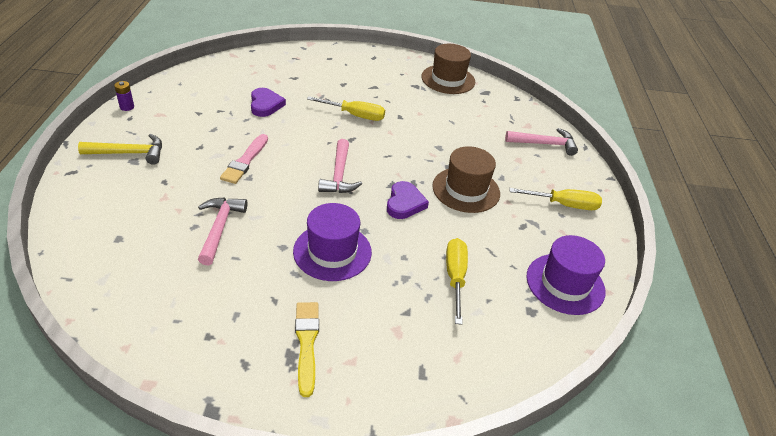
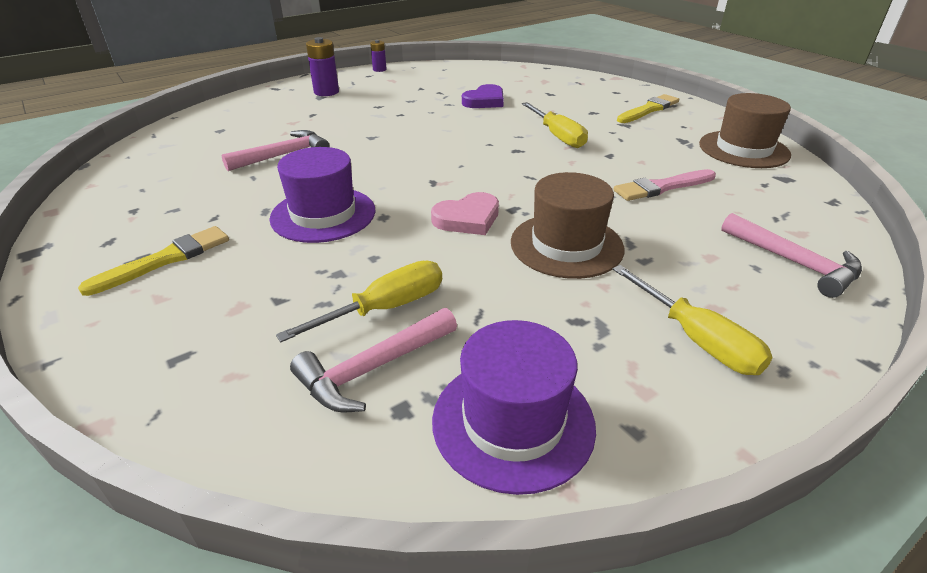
camera: 55 degrees right, 5 degrees down
yellow hammer [78,134,162,165] -> purple battery [306,37,339,96]
pink brush [220,134,268,184] -> pink brush moved to [613,169,716,201]
pink hammer [318,139,362,193] -> pink hammer moved to [290,308,457,412]
purple heart [387,181,429,219] -> pink heart [431,192,499,235]
none -> yellow brush [617,94,679,123]

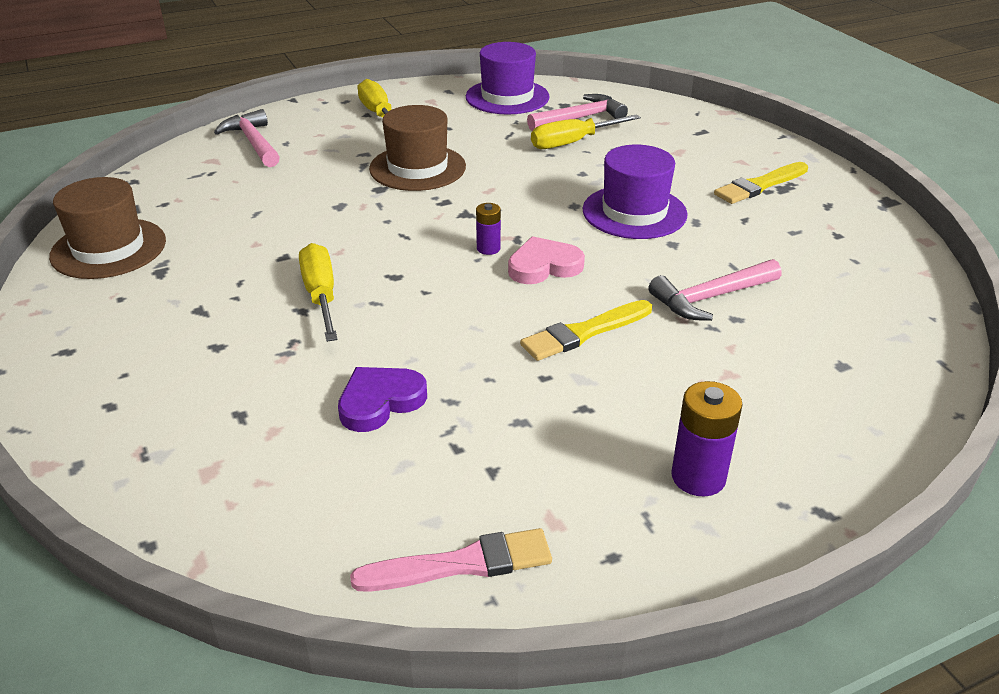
camera: 170 degrees left, 0 degrees up
purple battery [370,40,387,72] -> purple battery moved to [476,203,501,255]
pink heart [431,192,499,235] -> pink heart moved to [508,236,585,284]
pink brush [613,169,716,201] -> pink brush moved to [350,528,552,592]
yellow brush [617,94,679,123] -> yellow brush moved to [520,300,652,361]

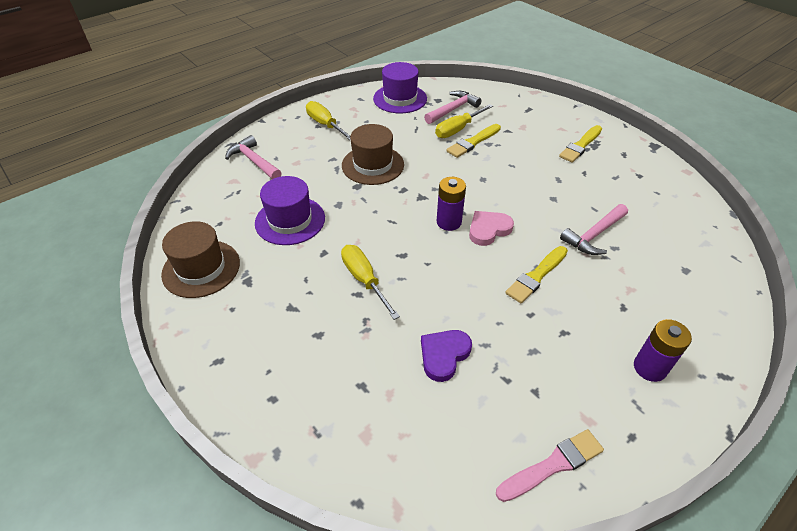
camera: 15 degrees left, 10 degrees up
purple battery [476,203,501,255] -> purple battery [437,177,466,231], size x1.66
purple hat [582,145,688,239] -> purple hat moved to [255,176,325,245]
none -> yellow brush [446,124,501,158]

